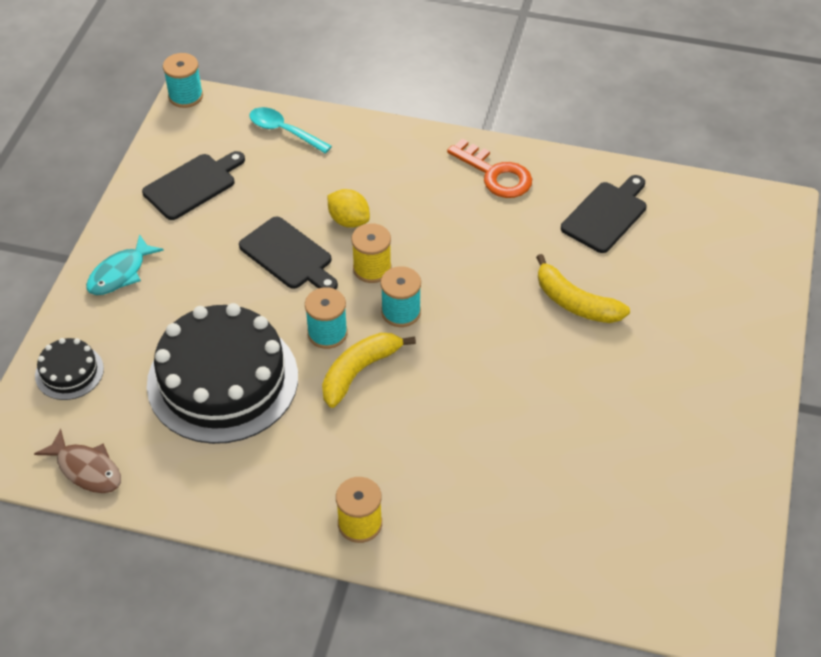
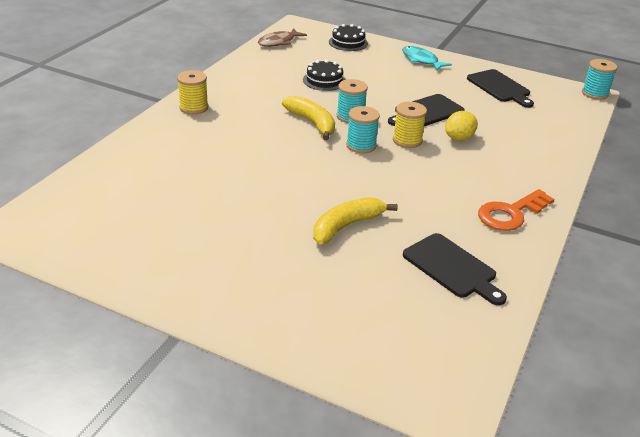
camera: 100 degrees right, 15 degrees down
black cake [147,303,298,444] -> black cake [303,60,346,91], size x0.45
turquoise spoon [250,107,332,154] -> none

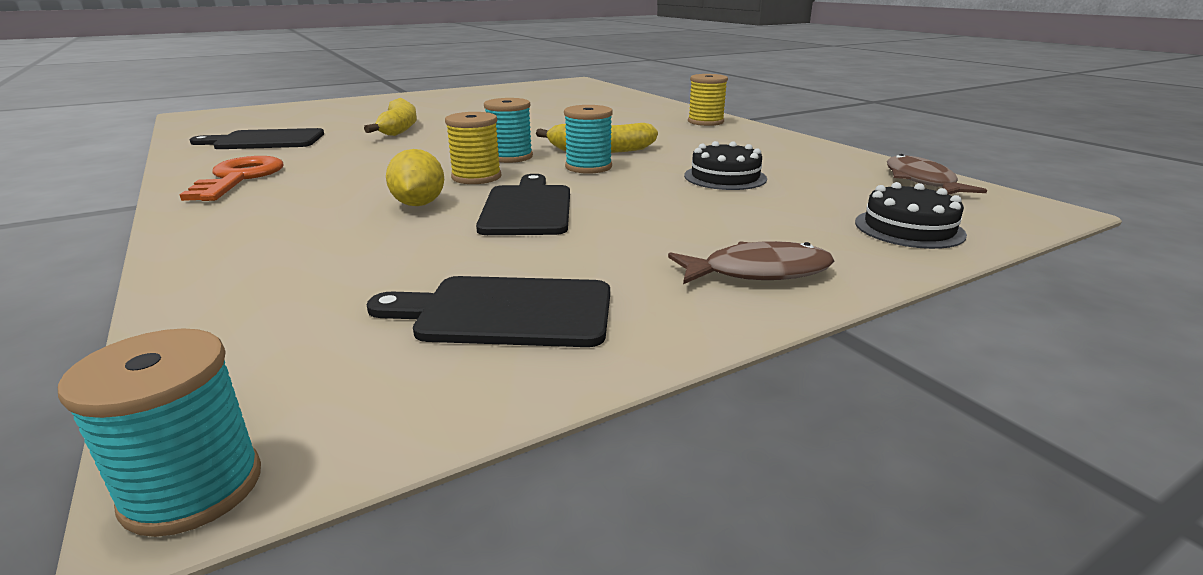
camera: 125 degrees right, 10 degrees down
turquoise fish [402,46,452,71] -> brown fish [668,241,834,284]

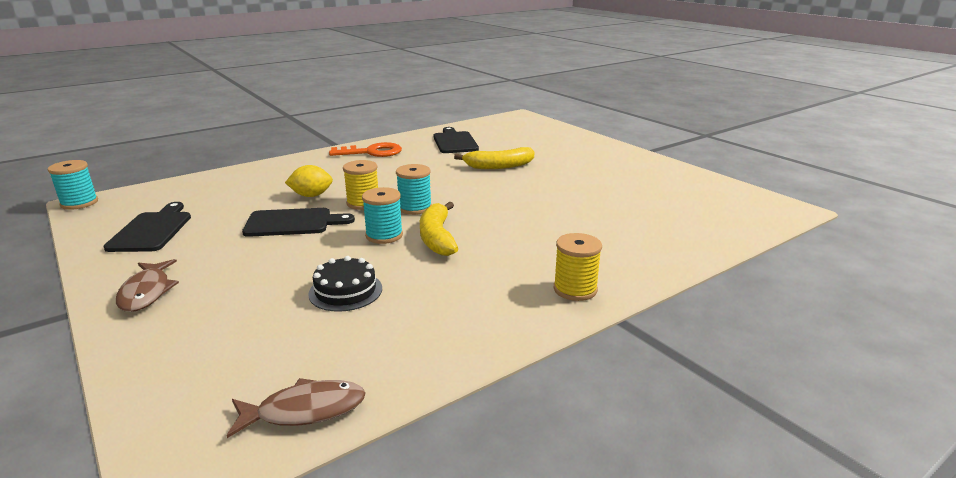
camera: 85 degrees right, 0 degrees up
black cake [855,182,967,249] -> none

